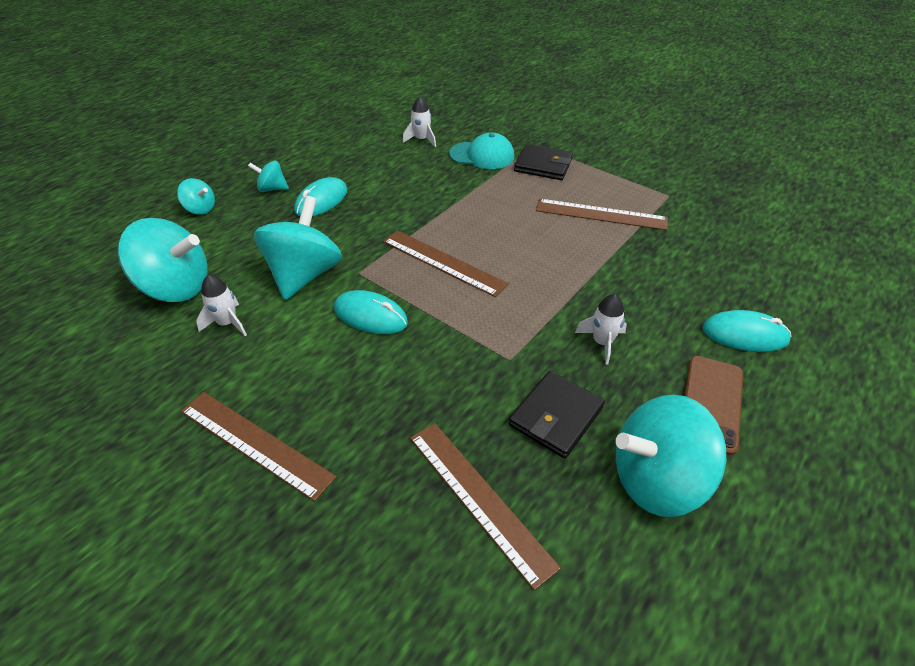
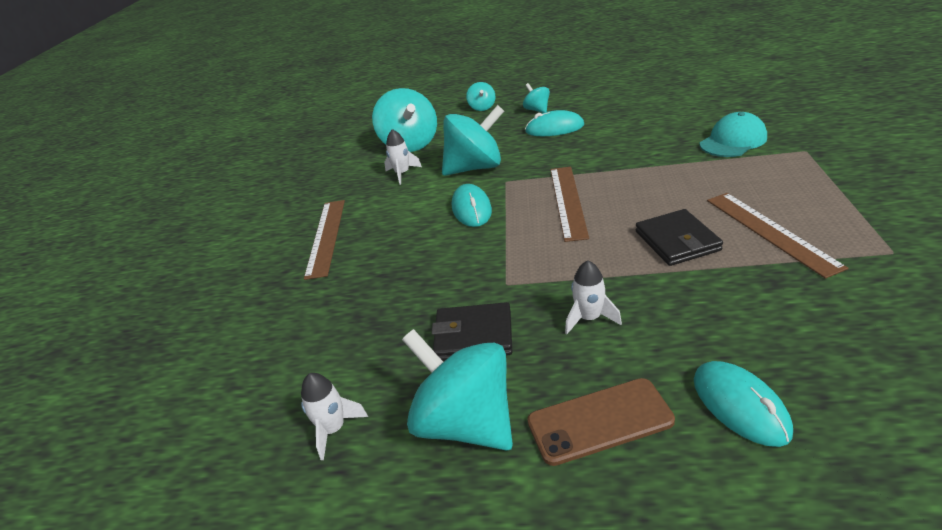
camera: 60 degrees right, 10 degrees down
white rocket [403,96,436,147] -> white rocket moved to [301,373,368,460]
brown ruler [410,423,561,591] -> none
turquoise cap [449,132,514,169] -> turquoise cap turned 105 degrees counterclockwise [700,112,767,157]
black wallet [514,144,573,180] -> black wallet moved to [636,209,723,266]

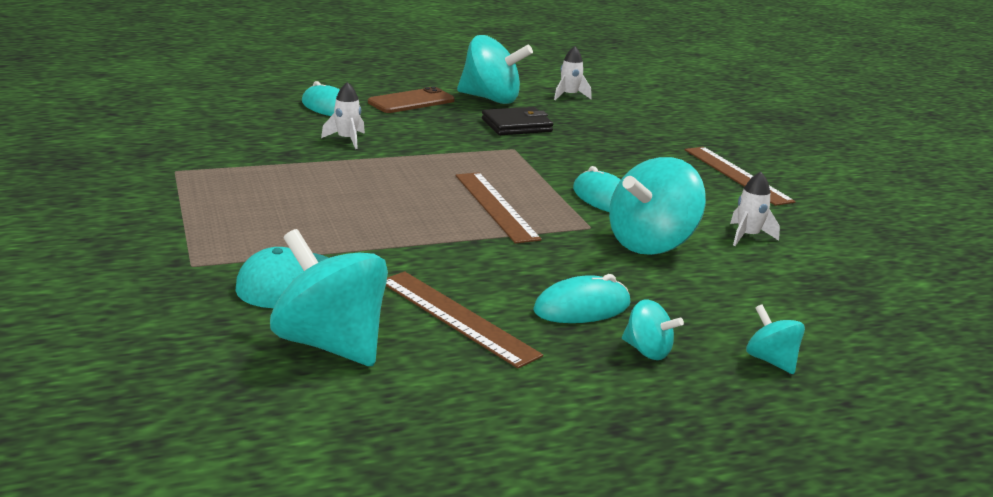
camera: 150 degrees right, 10 degrees down
turquoise spinning top [372,88,437,152] -> turquoise spinning top moved to [270,229,388,366]
white rocket [565,260,622,334] -> white rocket moved to [321,82,365,149]
black wallet [636,209,723,266] -> none
brown ruler [707,193,848,279] -> brown ruler moved to [386,271,543,368]

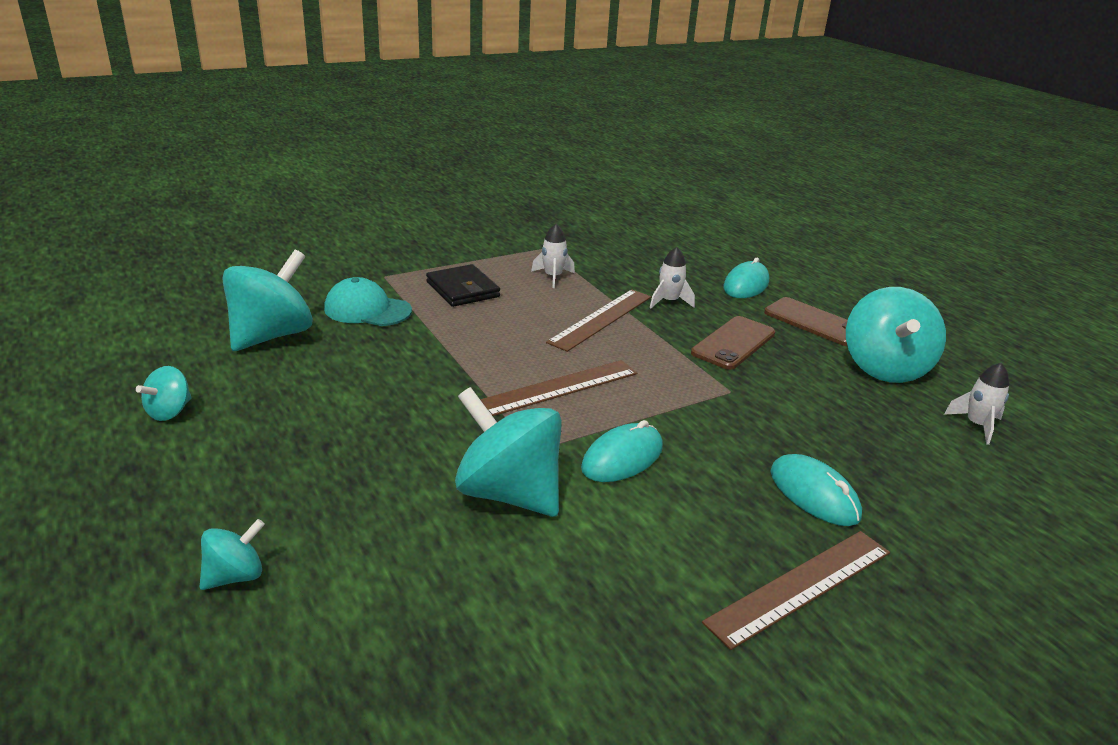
camera: 80 degrees right, 5 degrees up
brown ruler [386,271,543,368] -> brown ruler moved to [546,289,651,352]
black wallet [482,107,553,135] -> black wallet moved to [426,264,500,307]
turquoise mouse [533,274,631,323] -> turquoise mouse moved to [770,454,862,526]
turquoise spinning top [622,299,684,360] -> turquoise spinning top moved to [136,366,191,421]
white rocket [730,172,780,246] -> white rocket moved to [531,224,575,288]
none -> brown phone [691,316,775,370]

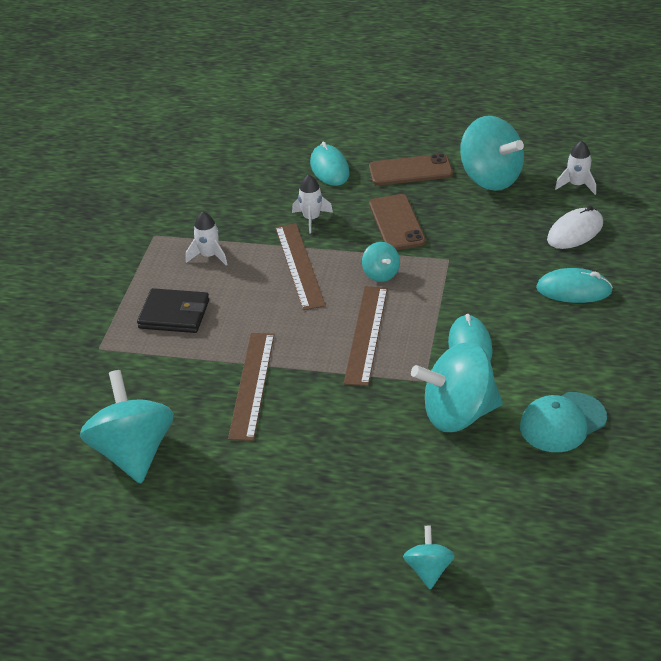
camera: 45 degrees left, 10 degrees up
turquoise spinning top [136,366,191,421] -> turquoise spinning top moved to [362,242,400,282]
turquoise cap [324,277,412,326] -> turquoise cap moved to [520,392,607,452]
brown ruler [702,531,890,650] -> brown ruler moved to [228,333,275,441]
none -> white mouse [547,206,603,249]

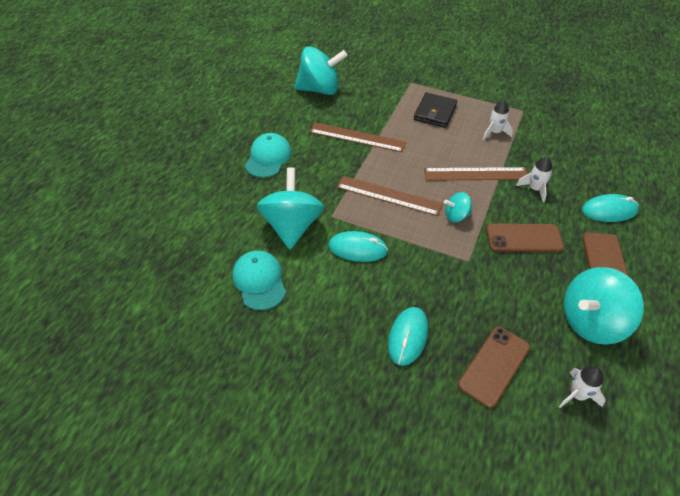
camera: 100 degrees right, 10 degrees up
turquoise spinning top [403,526,455,589] -> none
white mouse [547,206,603,249] -> brown phone [458,326,530,408]
none -> turquoise cap [245,133,292,178]

